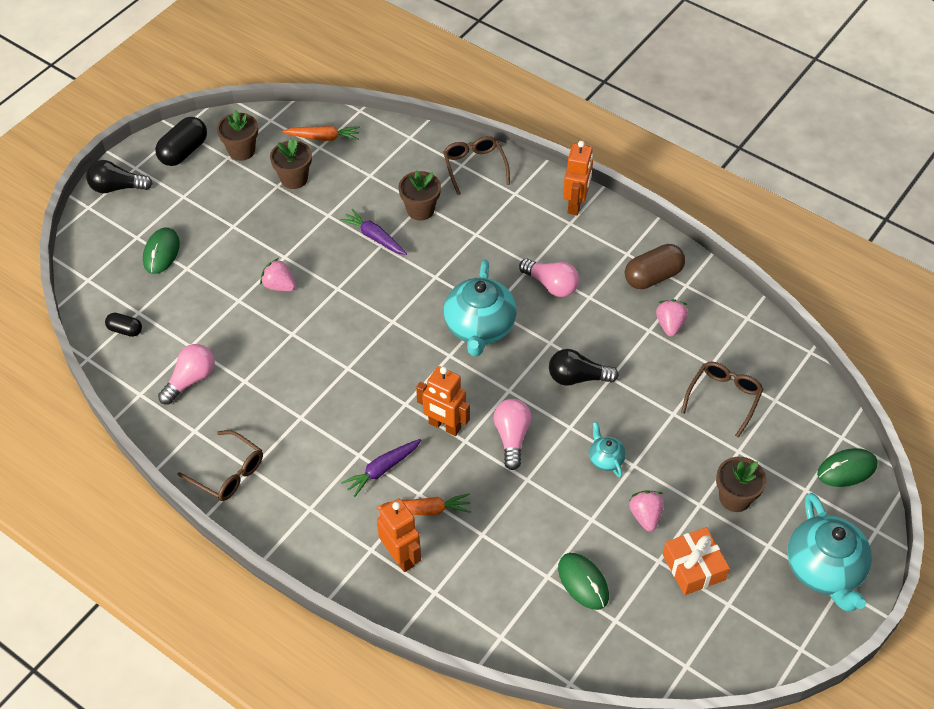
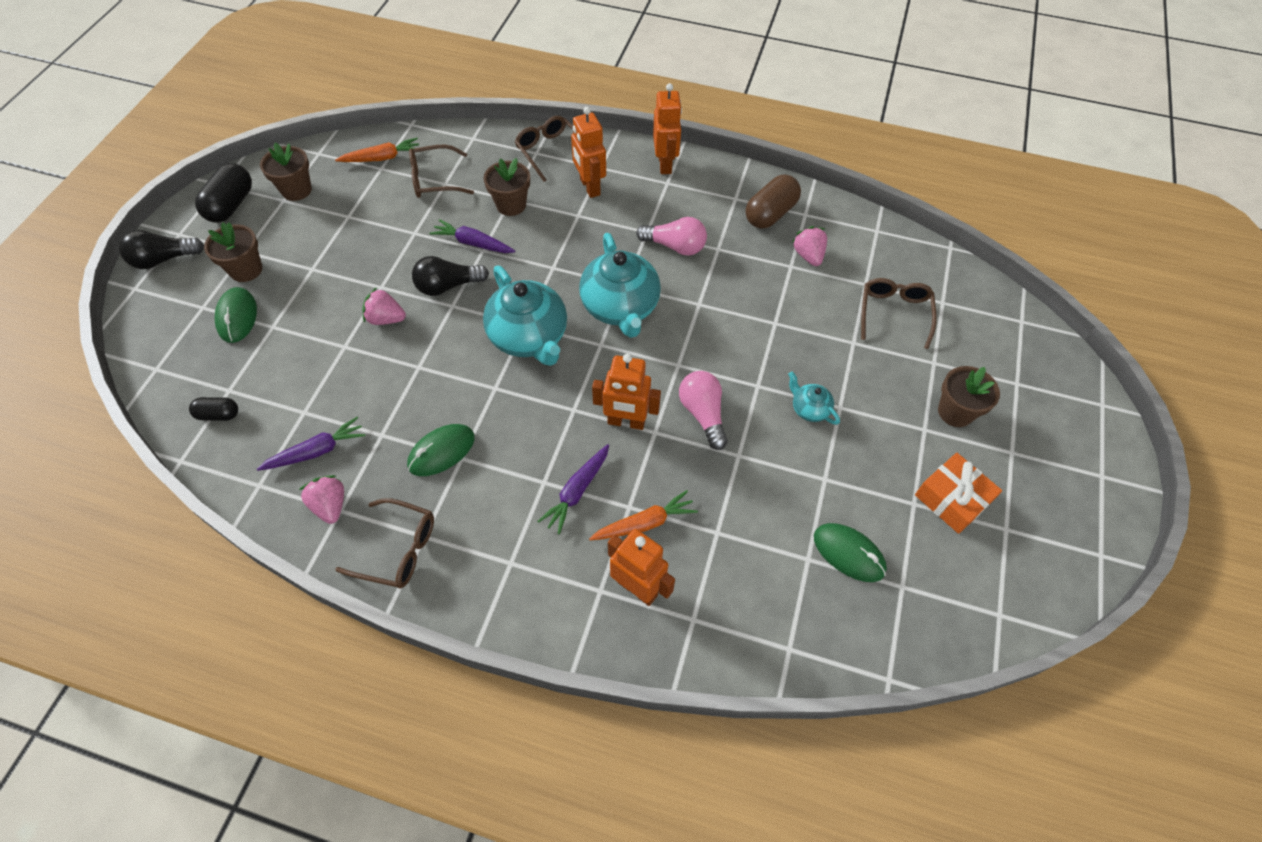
camera: 20 degrees left, 5 degrees up
pink light bulb [158,344,215,405] -> purple carrot [257,417,366,471]
brown flower pot [270,139,312,189] -> brown flower pot moved to [204,222,262,282]
black light bulb [549,349,619,386] -> black light bulb moved to [412,256,489,296]
pink strawberry [629,490,664,532] -> pink strawberry moved to [299,475,344,524]
turquoise teapot [787,493,872,611] -> turquoise teapot moved to [483,265,567,366]
green mouse [817,448,878,487] -> green mouse moved to [407,424,475,476]
none -> brown glasses [409,145,474,198]
none -> orange robot [571,107,606,198]

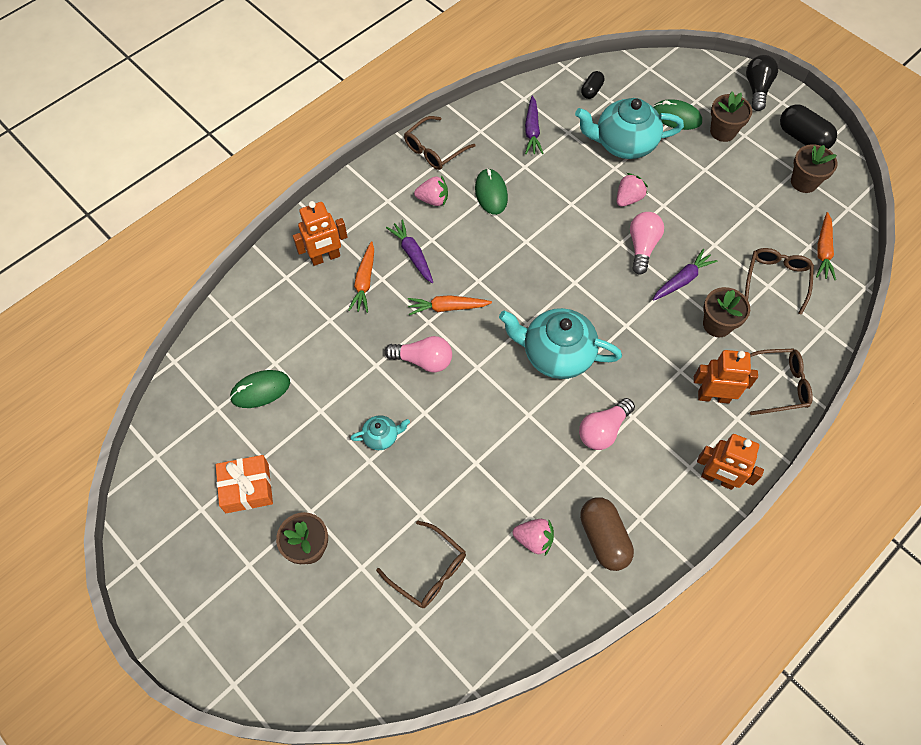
camera: 120 degrees right, 5 degrees up
pink strawberry [299,475,344,524] -> pink strawberry moved to [414,176,448,206]
black light bulb [412,256,489,296] -> pink light bulb [630,212,664,274]
turquoise teapot [483,265,567,366] -> turquoise teapot moved to [575,98,684,159]
orange robot [592,354,661,430] -> orange carrot [408,295,492,315]

